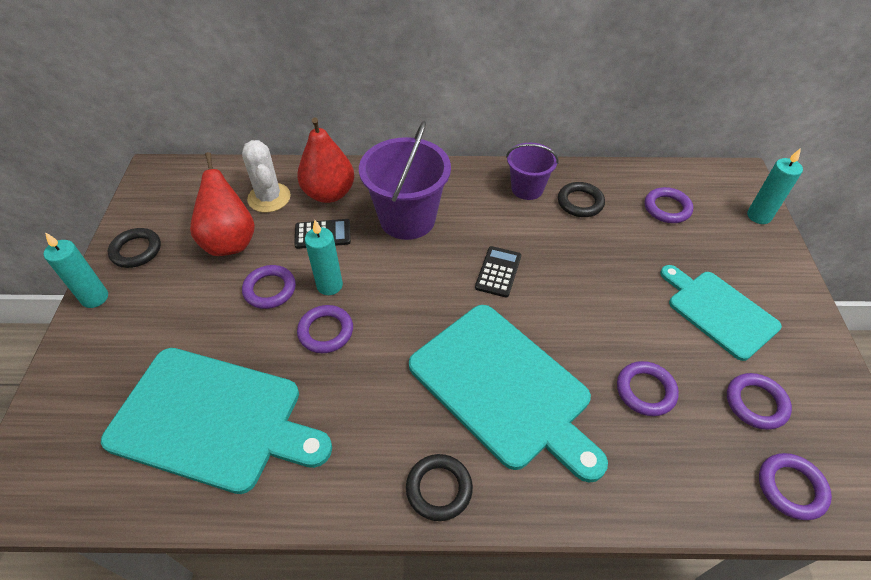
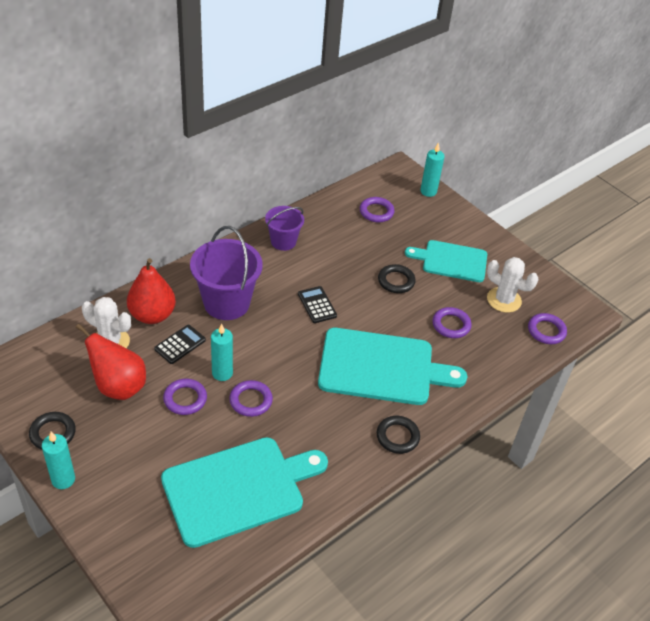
camera: 45 degrees left, 5 degrees down
black ring [558,182,605,217] -> black ring moved to [378,264,415,293]
purple ring [727,373,792,430] -> white cactus [487,257,539,313]

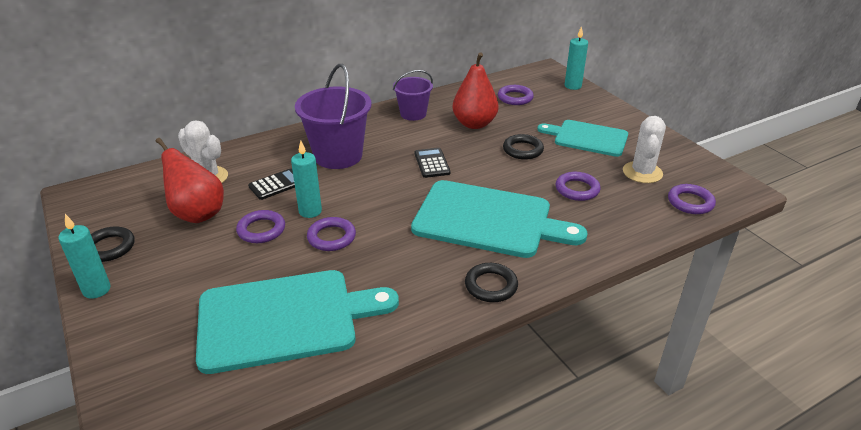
camera: 15 degrees right, 10 degrees down
red pear [127,258,176,324] -> red pear moved to [453,52,498,129]
white cactus [487,257,539,313] -> white cactus turned 60 degrees clockwise [623,116,666,183]

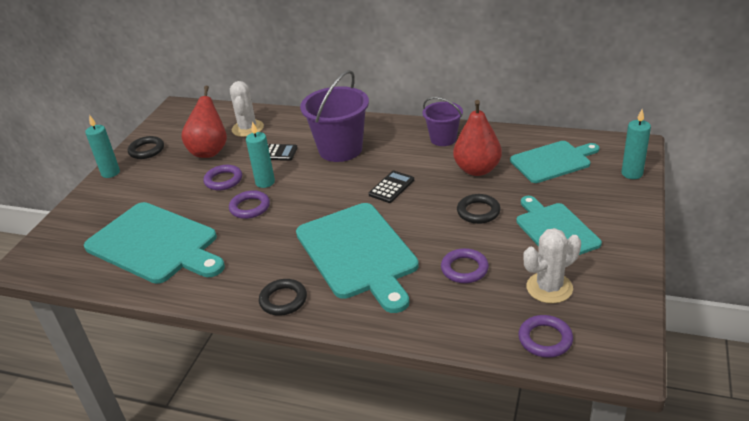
camera: 50 degrees right, 0 degrees up
purple ring [498,85,534,105] -> turquoise cutting board [510,141,599,183]

